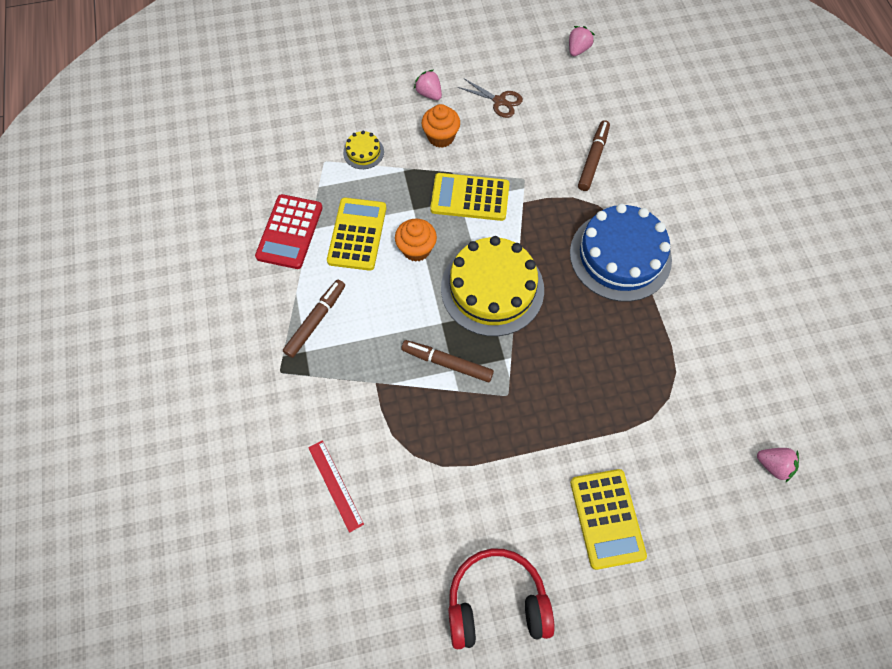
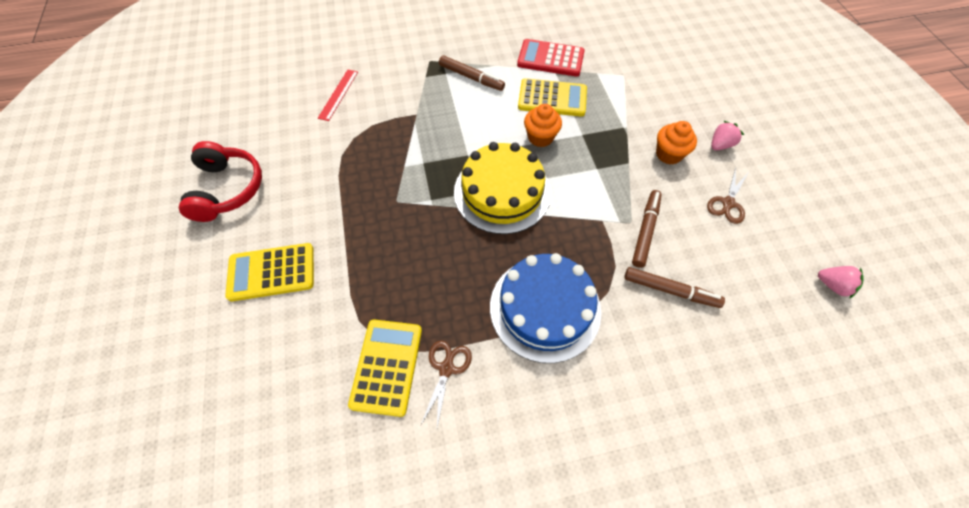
camera: 90 degrees right, 5 degrees down
red ruler [308,440,364,533] -> red ruler turned 45 degrees counterclockwise [318,70,358,121]
yellow cake [343,131,384,169] -> none
brown marker [401,340,494,382] -> brown marker moved to [632,190,662,268]
yellow calculator [430,173,509,221] -> yellow calculator moved to [348,319,422,417]
pink strawberry [757,448,799,483] -> none
none -> brown scissors [421,340,472,427]

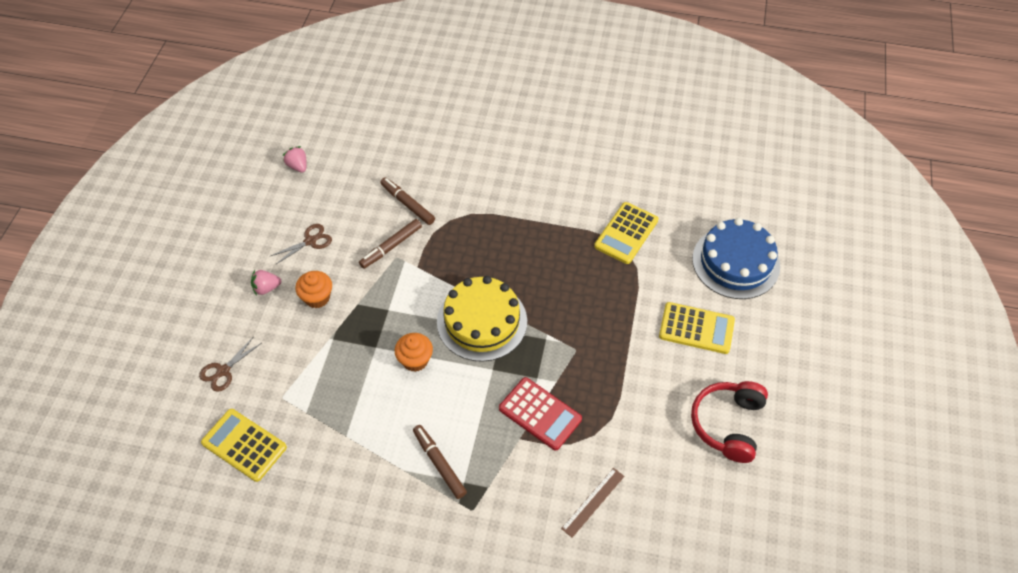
camera: 155 degrees left, 5 degrees down
red ruler [318,70,358,121] -> brown ruler [561,468,624,538]
brown scissors [421,340,472,427] -> brown scissors moved to [199,336,261,392]
blue cake [490,253,602,363] -> blue cake moved to [692,218,780,299]
red calculator [517,39,585,77] -> red calculator moved to [499,377,582,450]
yellow calculator [518,78,587,117] -> yellow calculator moved to [201,409,287,482]

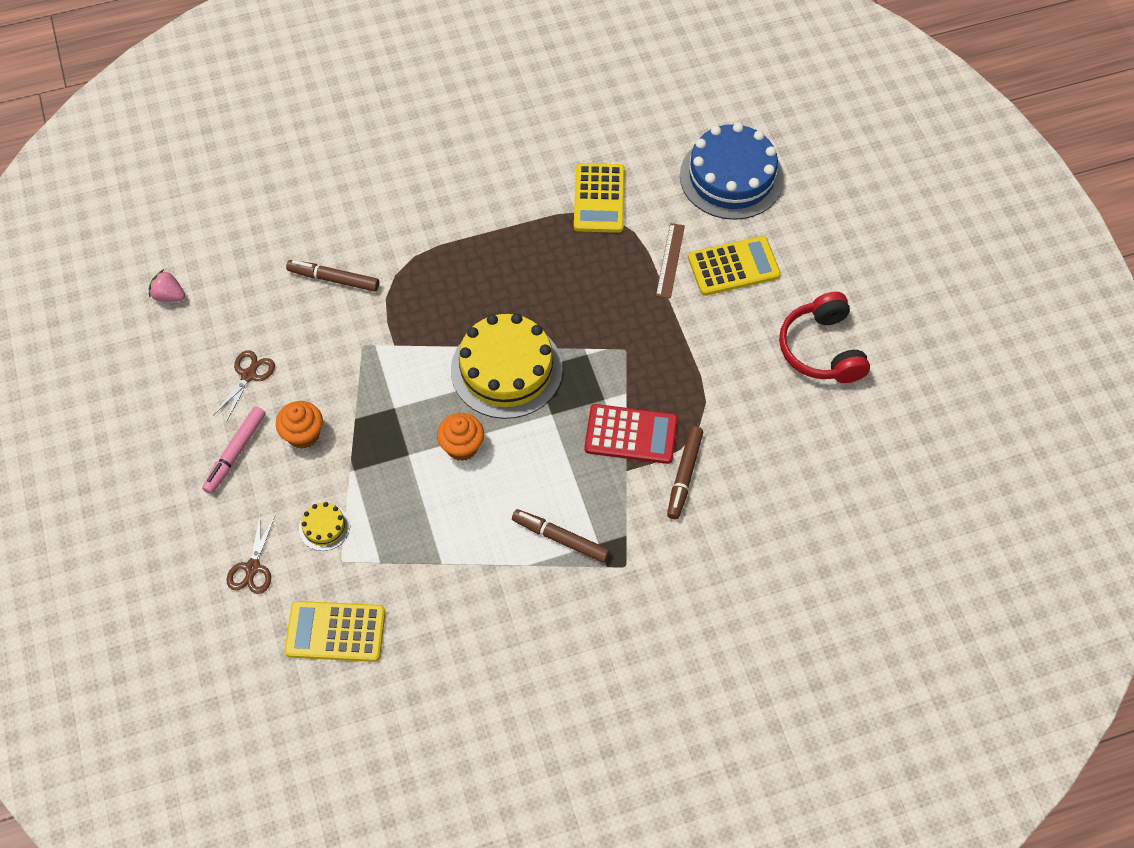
camera: 30 degrees left, 5 degrees up
pink strawberry [251,270,281,296] -> pink marker [202,406,266,494]
brown marker [359,219,422,269] -> brown marker moved to [667,426,703,519]
brown ruler [561,468,624,538] -> brown ruler moved to [656,223,685,298]
none -> yellow cake [299,502,350,551]

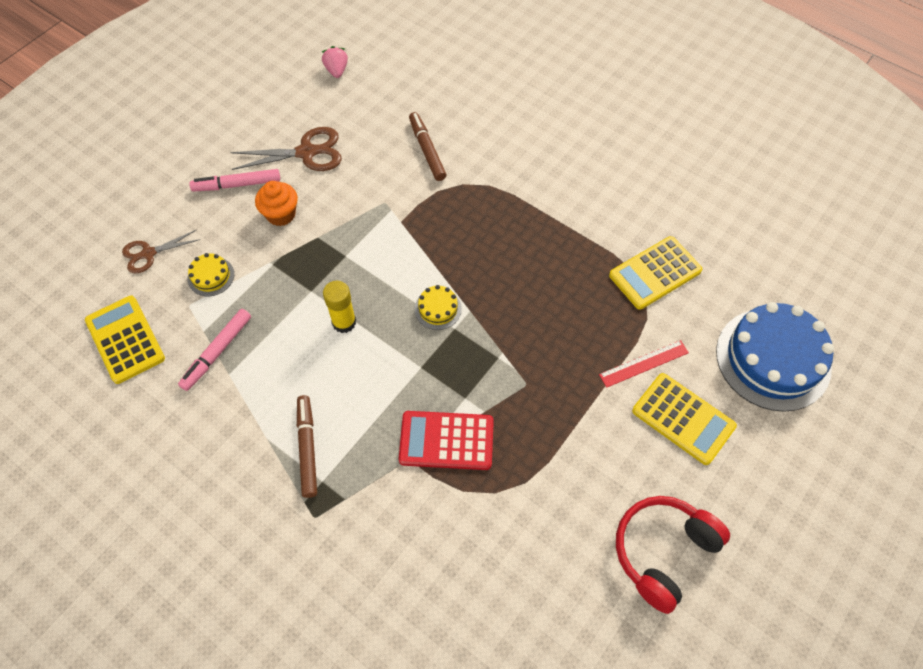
camera: 55 degrees right, 0 degrees up
brown scissors [213,351,275,422] -> brown scissors [230,127,342,171], size x1.55
orange cupcake [437,413,484,461] -> yellow glue stick [323,281,356,333]
yellow cake [451,313,563,419] -> yellow cake [415,285,462,330], size x0.43
red calculator [584,404,678,464] -> red calculator turned 120 degrees clockwise [399,411,494,470]
brown ruler [656,223,685,298] -> red ruler [599,340,689,388]
brown marker [667,426,703,519] -> none
none -> pink marker [178,309,251,391]

